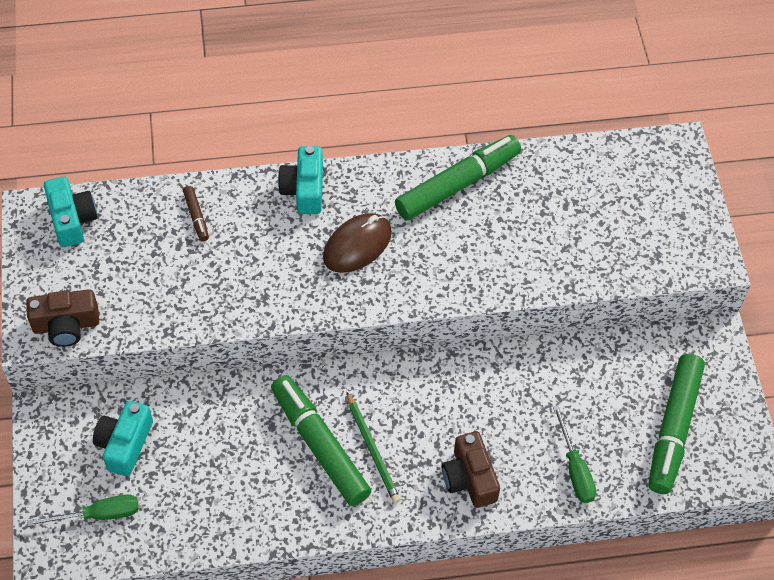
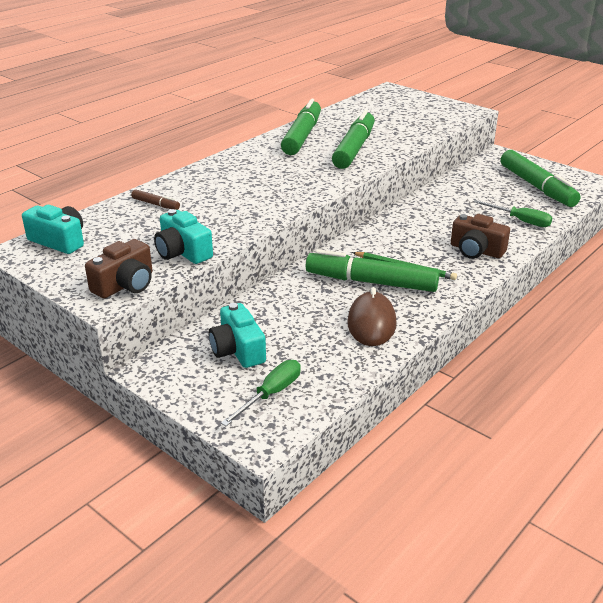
camera: 40 degrees left, 25 degrees down
turquoise camera [278,146,323,214] -> turquoise camera moved to [154,209,213,264]
brown mouse [323,213,392,273] -> brown mouse moved to [347,287,397,346]
none -> green marker [332,110,375,169]

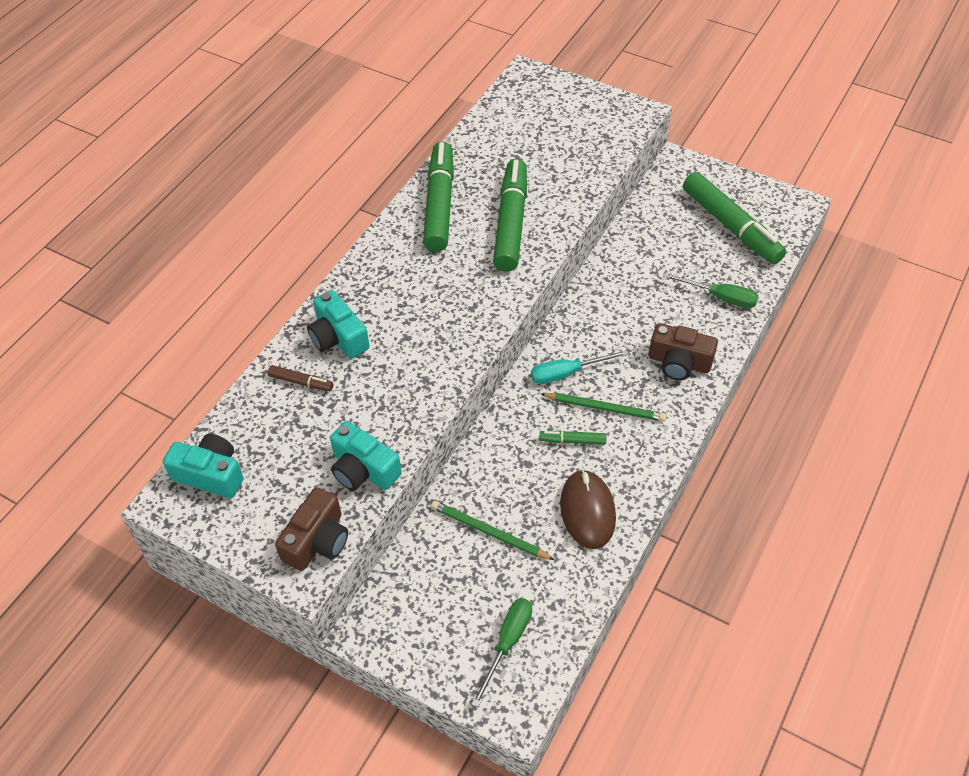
camera: 10 degrees left, 20 degrees up
turquoise camera [209,303,266,368] -> turquoise camera moved to [307,290,369,359]
green marker [306,249,440,292] -> green marker [539,431,606,445], size x0.44
none -> green pencil [431,501,554,560]
none -> turquoise screwdriver [531,350,629,384]

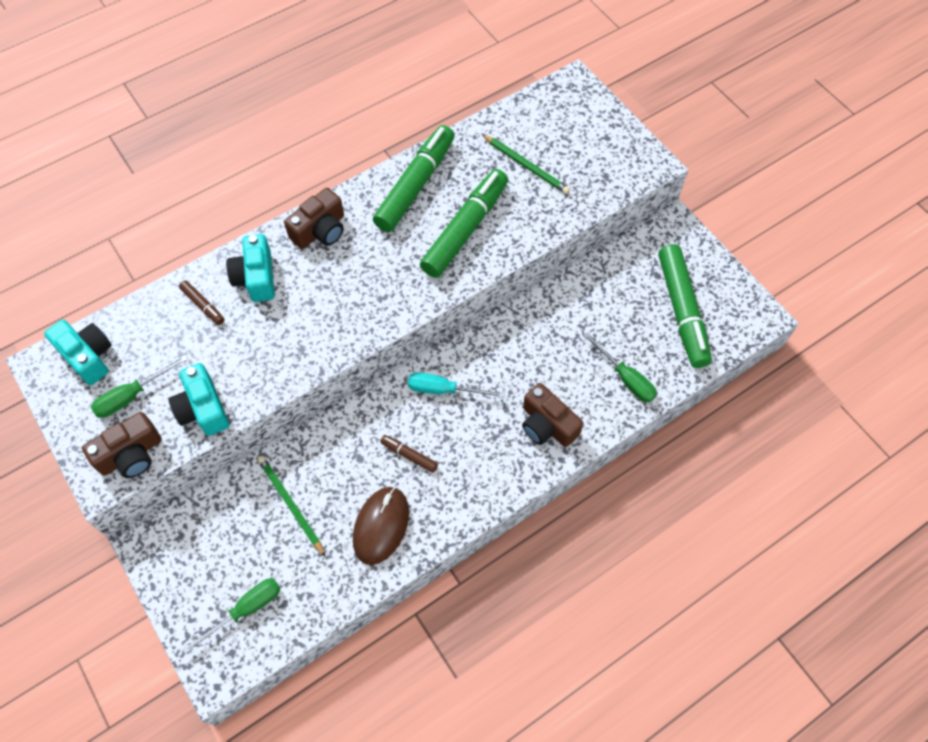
camera: 25 degrees right, 10 degrees up
green marker [539,431,606,445] -> brown marker [380,435,438,473]
green pencil [541,393,666,422] -> green pencil moved to [482,134,570,194]
none -> green screwdriver [91,355,188,418]
none -> brown camera [284,188,344,249]

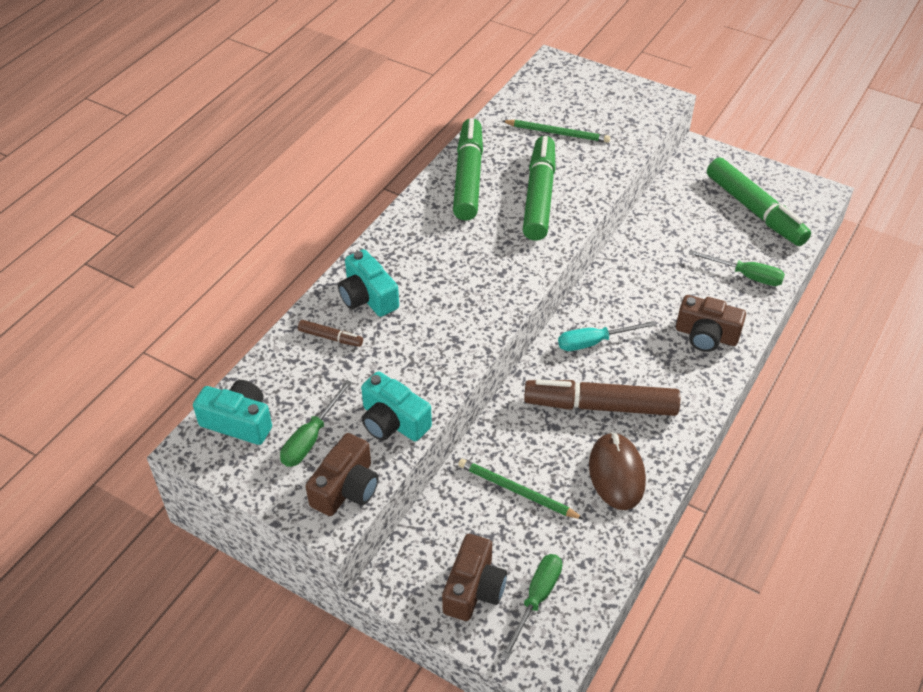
camera: 25 degrees left, 15 degrees down
brown camera [284,188,344,249] -> brown camera moved to [442,534,507,621]
brown marker [380,435,438,473] -> brown marker [524,379,680,416], size x2.28

